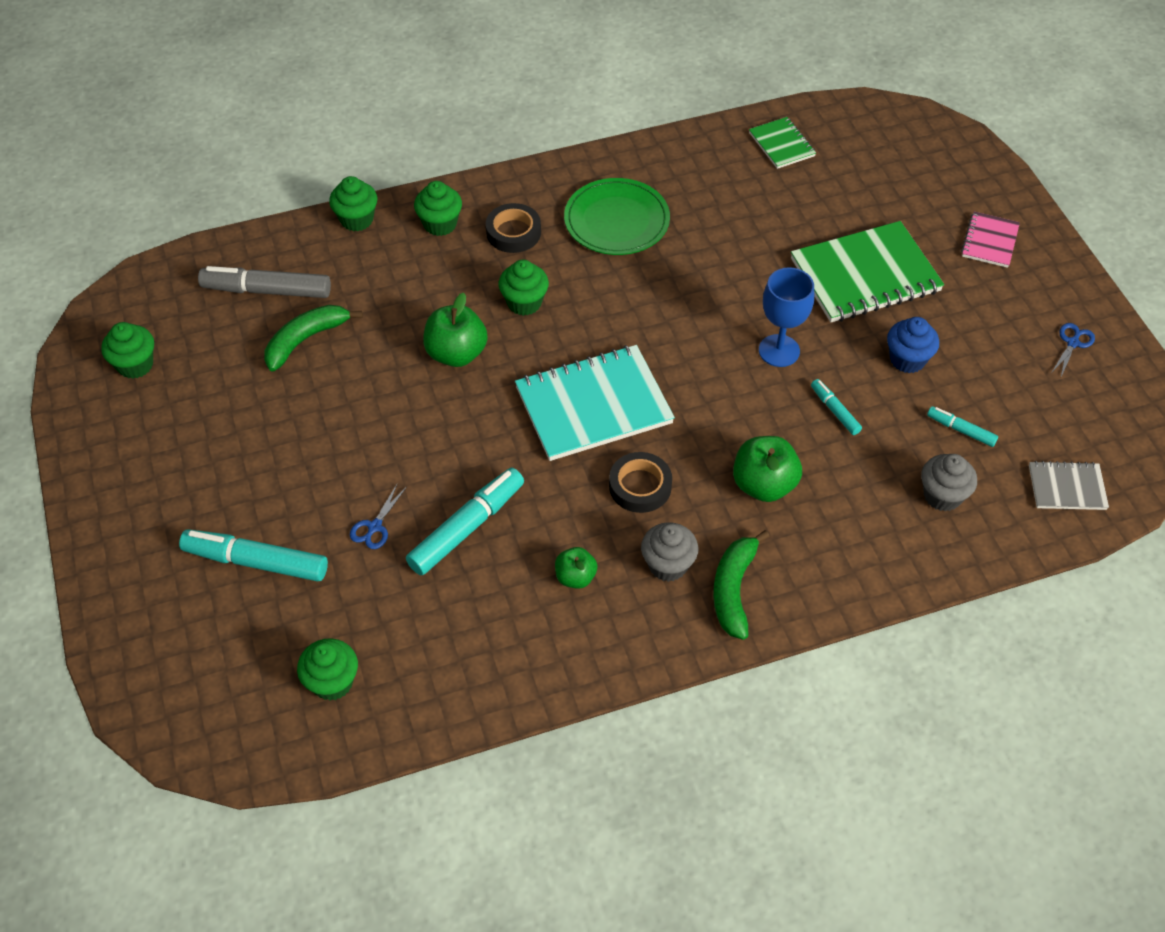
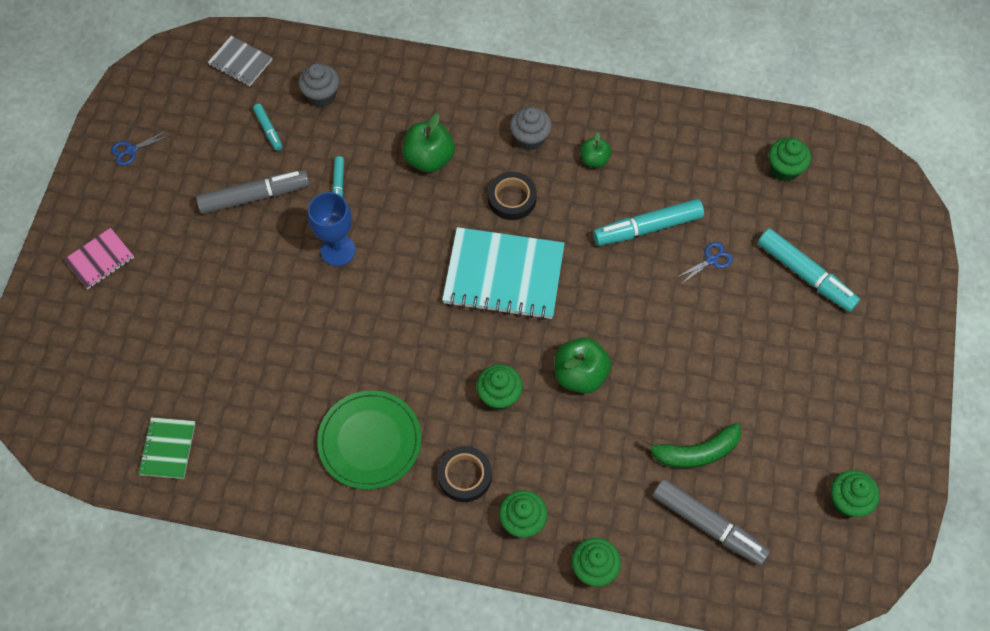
camera: 150 degrees left, 10 degrees up
green banana [713,530,770,640] -> none
green notebook [791,221,944,322] -> none
blue cupcake [887,317,939,373] -> grey marker [196,170,310,214]

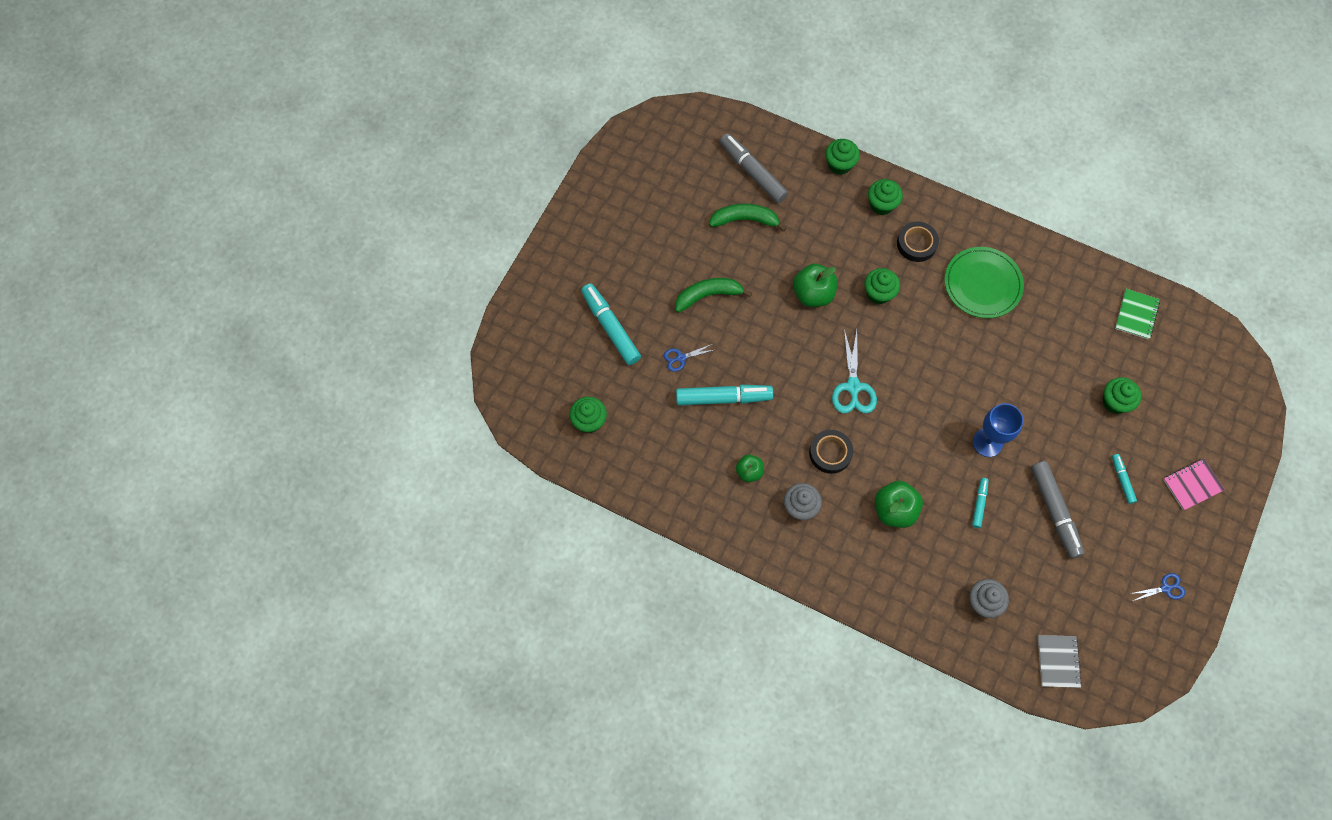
camera: 165 degrees left, 5 degrees up
grey marker [196,170,310,214] -> grey marker turned 105 degrees counterclockwise [1031,461,1085,559]
grey notebook [208,36,272,86] -> grey notebook turned 45 degrees clockwise [1038,635,1082,688]
turquoise marker [253,104,283,151] -> turquoise marker moved to [1112,454,1137,504]
turquoise notebook [442,227,565,320] -> turquoise scissors [832,329,877,413]
green cupcake [831,470,880,517] -> green cupcake moved to [1103,377,1141,414]
none -> green banana [675,278,752,313]

